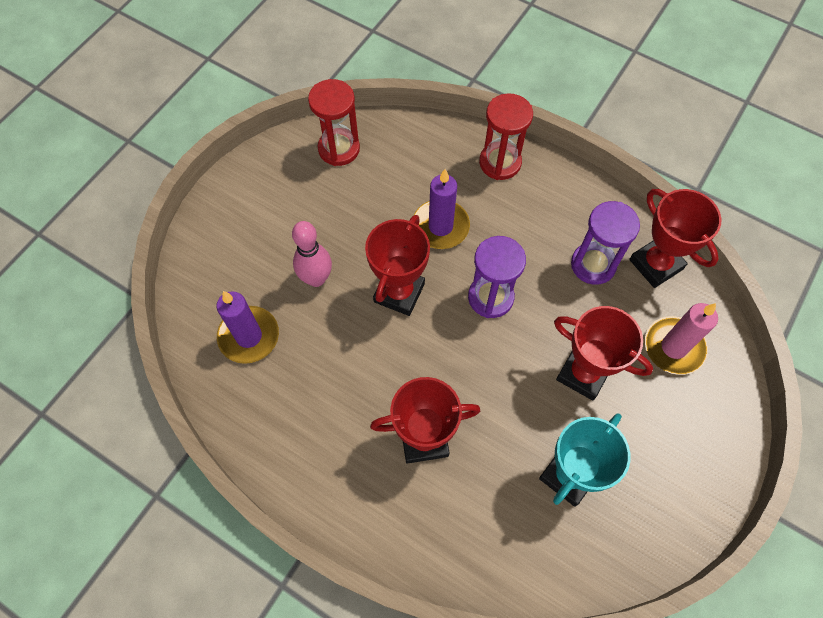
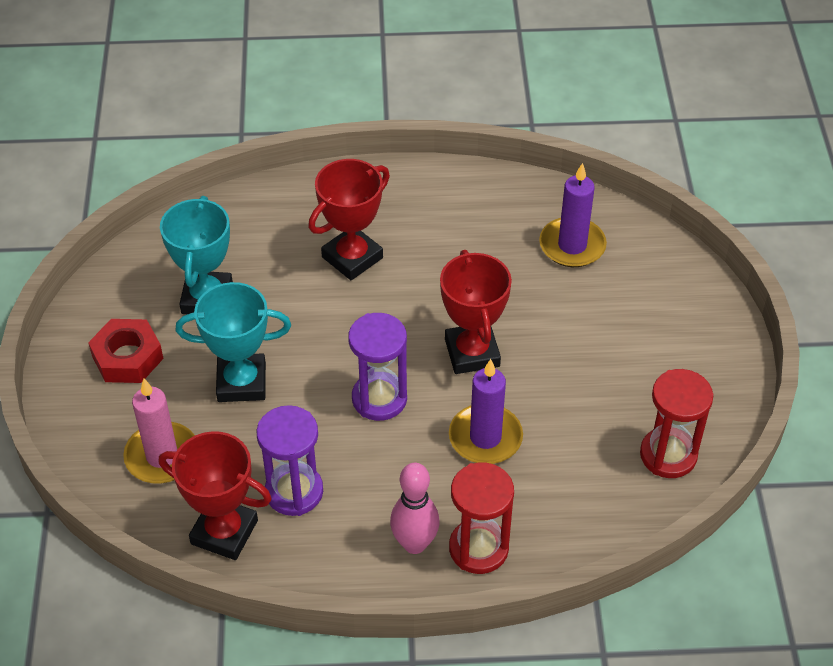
camera: 145 degrees right, 15 degrees down
pink bowling pin [292,221,332,287] -> pink bowling pin moved to [390,463,439,554]
red trophy [554,306,653,400] -> turquoise trophy [175,282,291,402]
none -> red nut [88,319,164,383]

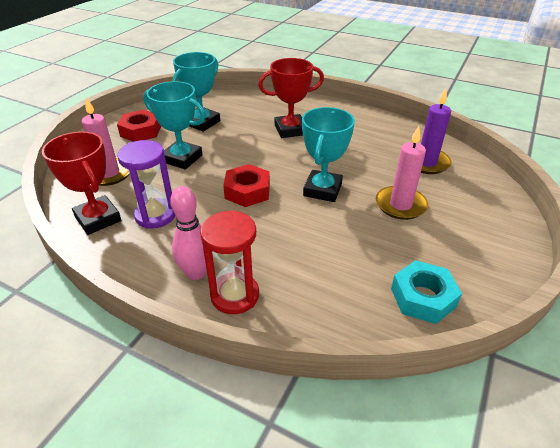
camera: 30 degrees right, 10 degrees down
purple hourglass [348,313,407,421] -> red nut [223,164,270,207]
red trophy [440,250,512,374] -> turquoise trophy [302,107,355,202]
purple candle [449,359,523,464] -> none
red hourglass [640,369,713,478] -> turquoise nut [391,260,462,324]
none -> pink candle [376,126,428,220]

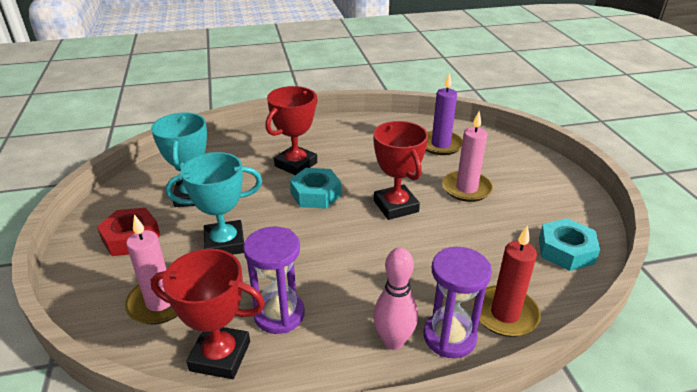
camera: 40 degrees left, 5 degrees down
red hourglass [200,210,259,314] -> purple hourglass [424,247,492,358]
red nut [223,164,270,207] -> none
turquoise trophy [302,107,355,202] -> red trophy [373,121,428,220]
none -> turquoise nut [290,168,341,208]
none -> red candle [473,225,541,337]

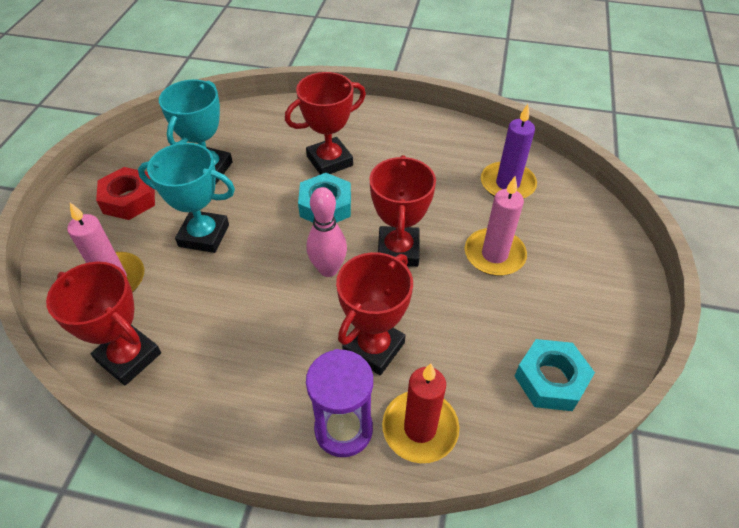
camera: 25 degrees right, 15 degrees up
purple hourglass [243,227,305,334] -> none
pink bowling pin [373,248,418,350] -> pink bowling pin moved to [307,187,347,277]
none -> red trophy [336,252,413,375]

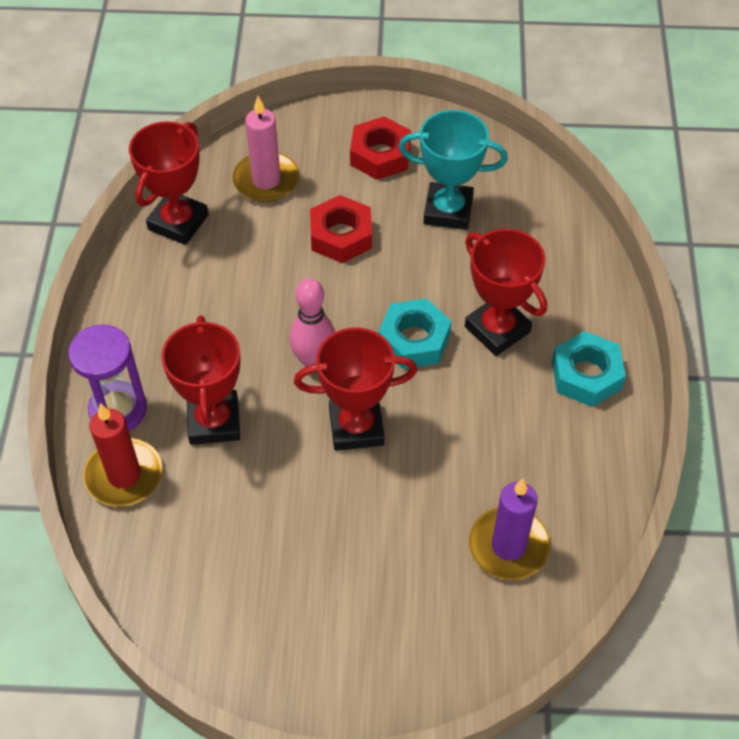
camera: 80 degrees right, 5 degrees up
turquoise trophy [138,143,235,253] -> red nut [310,195,372,263]
red trophy [336,252,413,375] -> red trophy turned 60 degrees clockwise [161,315,241,445]
pink candle [465,176,527,276] -> none
turquoise nut [515,339,595,411] -> turquoise nut moved to [552,331,626,407]

